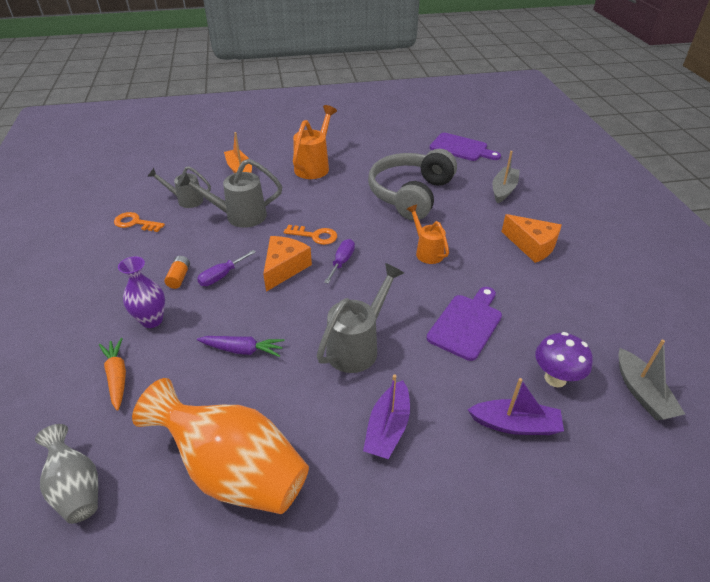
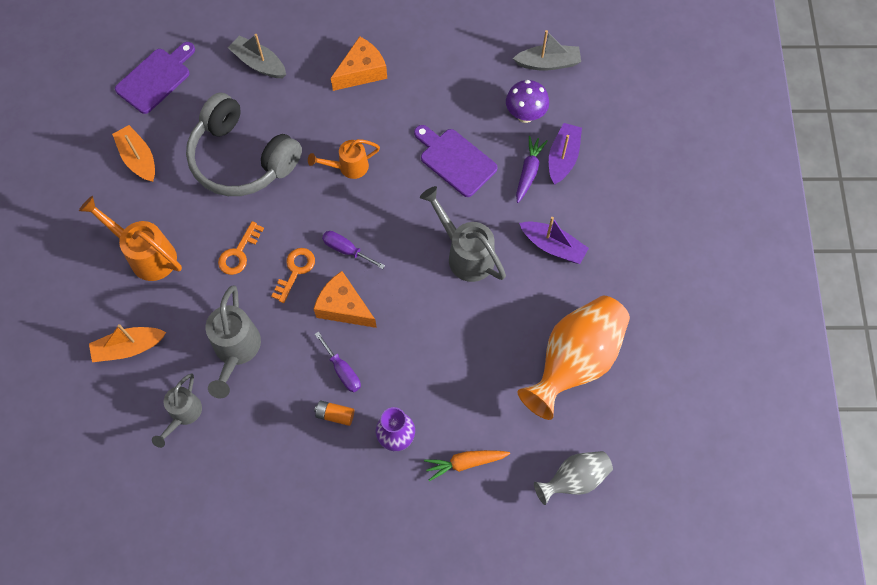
camera: 80 degrees left, 25 degrees up
orange key [114,212,165,232] -> orange key moved to [218,221,264,275]
purple carrot [197,336,285,357] -> purple carrot moved to [516,136,548,203]
none -> orange boat [112,125,155,182]

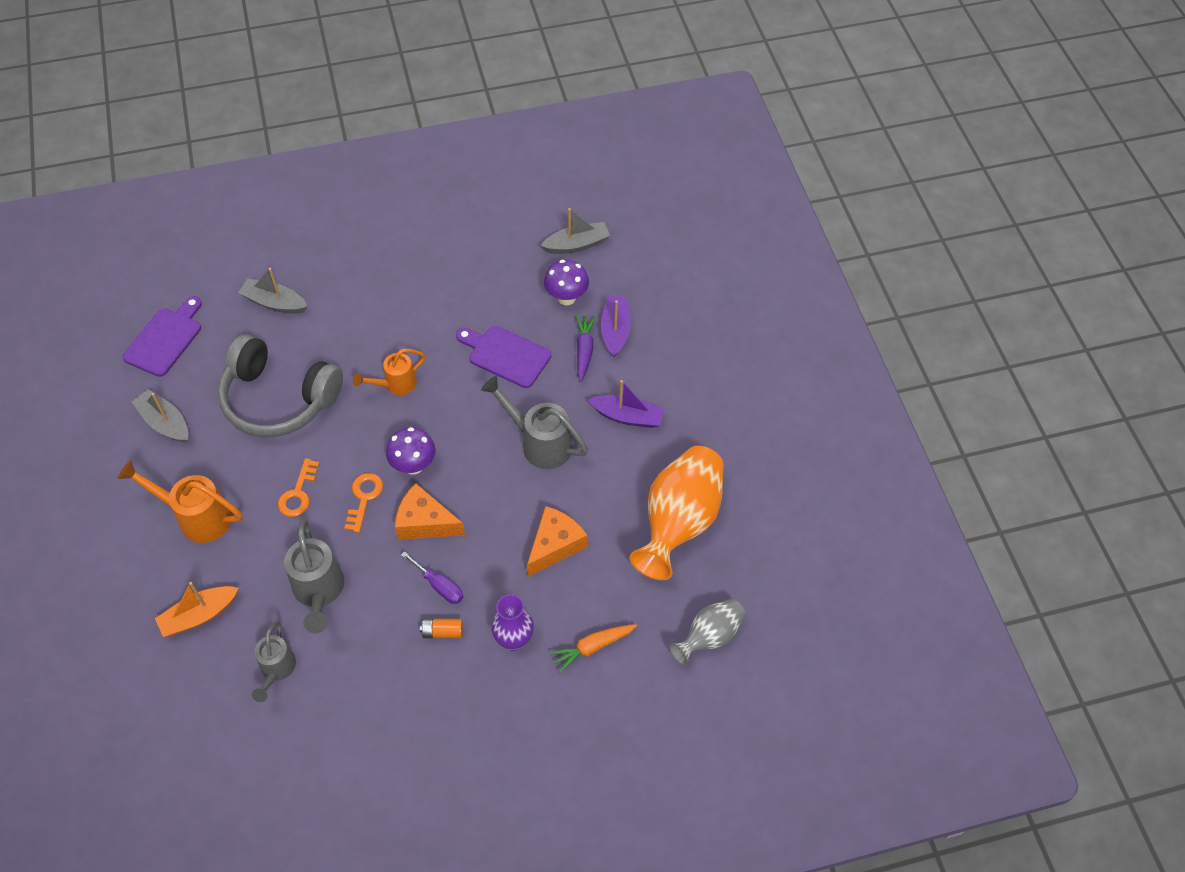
camera: 15 degrees left, 10 degrees down
orange boat [112,125,155,182] -> grey boat [132,389,188,443]
purple screwdriver [322,231,385,269] -> purple mushroom [386,427,436,475]
orange cheese [331,36,387,91] -> orange cheese moved to [527,506,587,577]

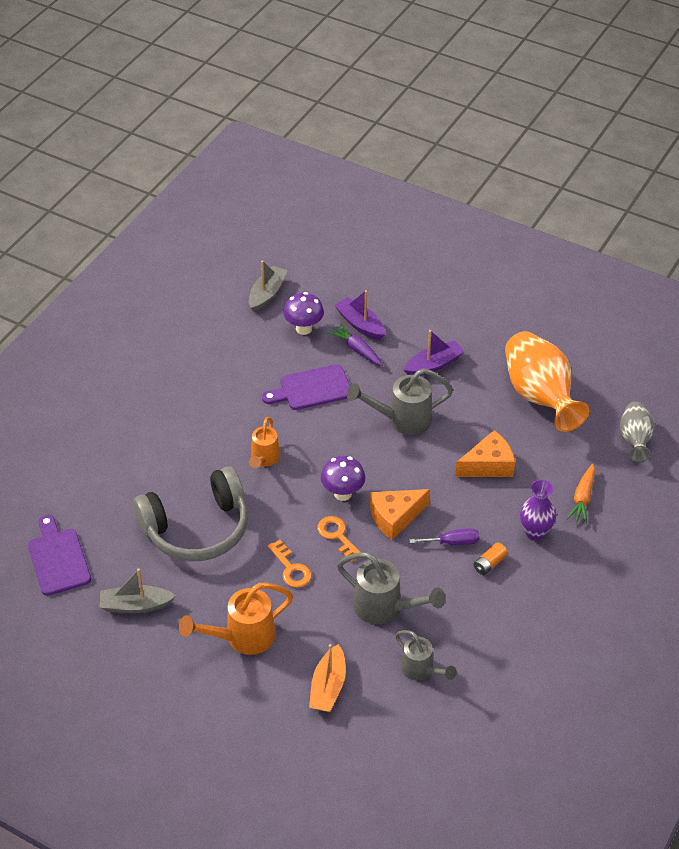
camera: 45 degrees left, 10 degrees down
grey boat [238,268,308,314] -> none
orange cheese [527,506,587,577] -> orange cheese turned 75 degrees clockwise [455,430,515,477]

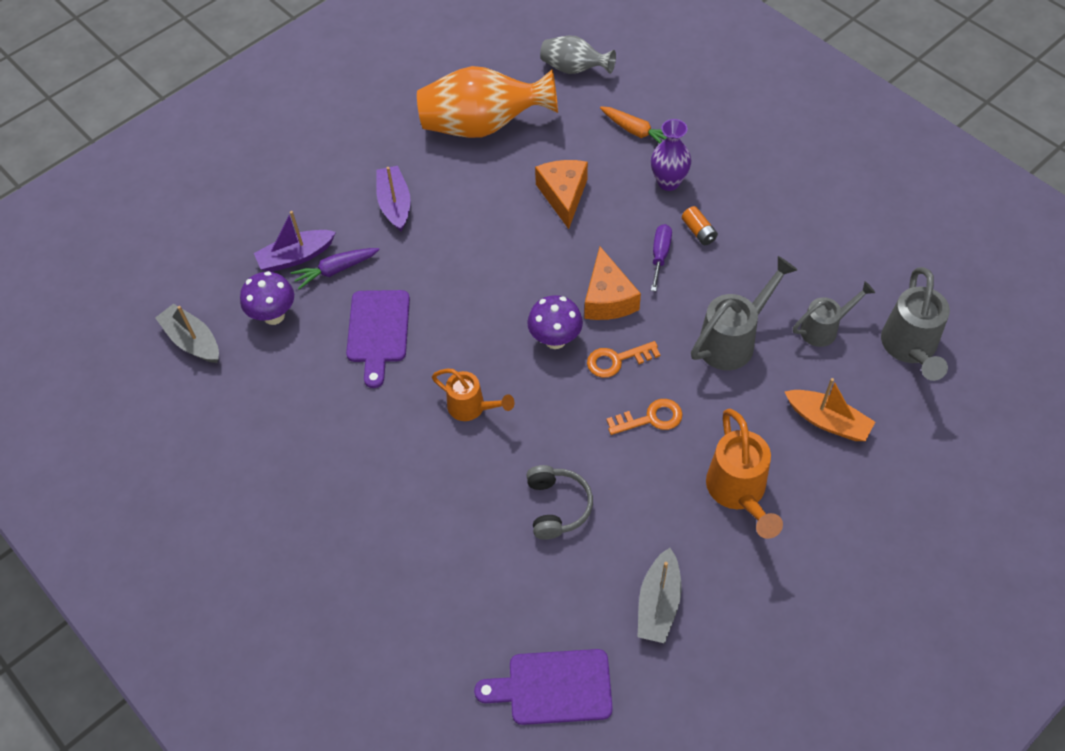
camera: 70 degrees left, 10 degrees up
grey headphones [133,466,248,561] -> grey headphones [526,465,593,540], size x0.51
grey watering can [347,368,453,435] -> grey watering can moved to [881,267,950,381]

